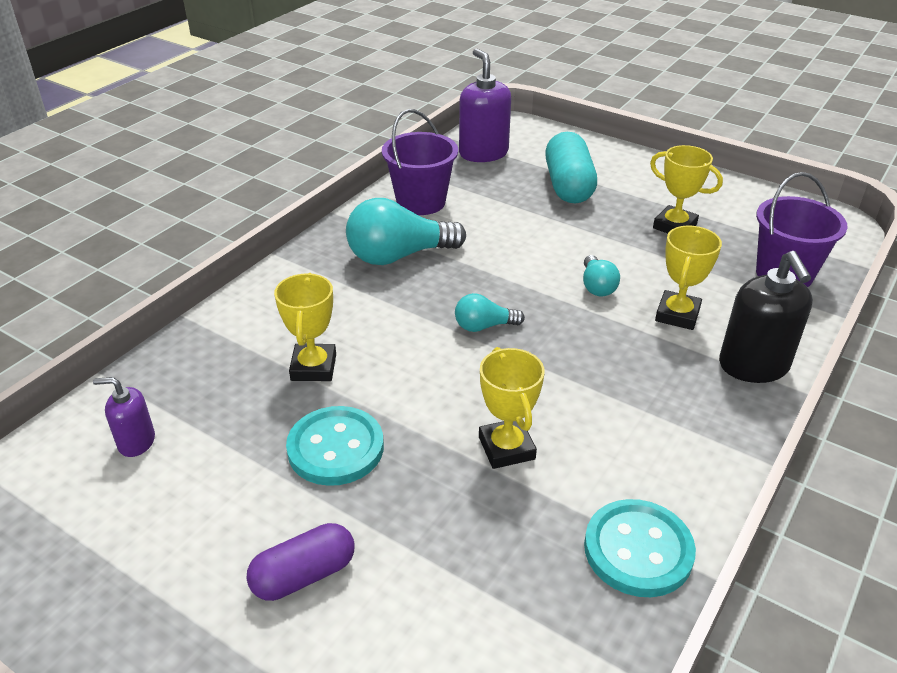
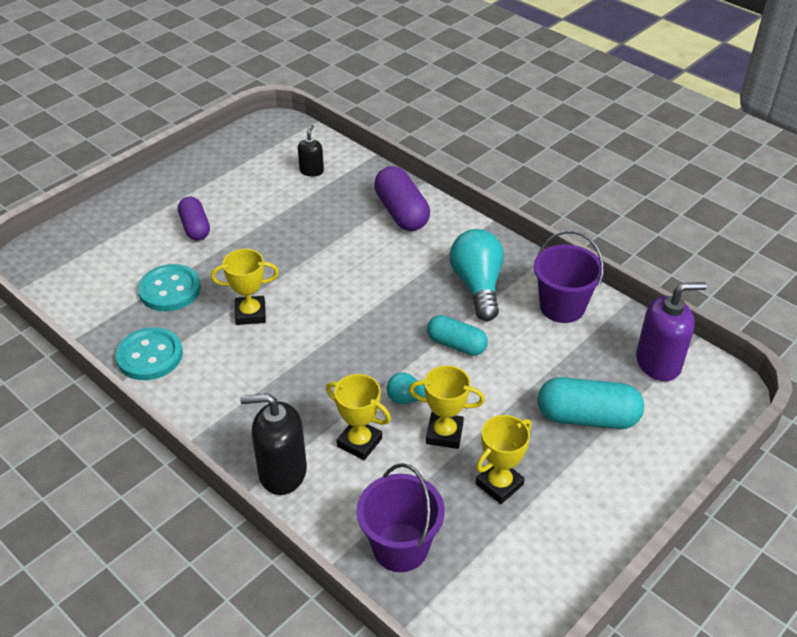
camera: 100 degrees right, 5 degrees up
purple soap dispenser [93,377,155,457] -> black soap dispenser [298,125,324,176]
yellow trophy [274,273,336,381] -> yellow trophy moved to [409,365,485,449]
turquoise button [286,406,384,486] -> turquoise button moved to [138,264,201,311]
turquoise light bulb [455,293,525,332] -> none
none -> purple capsule [374,166,430,231]
none -> turquoise capsule [427,315,488,356]

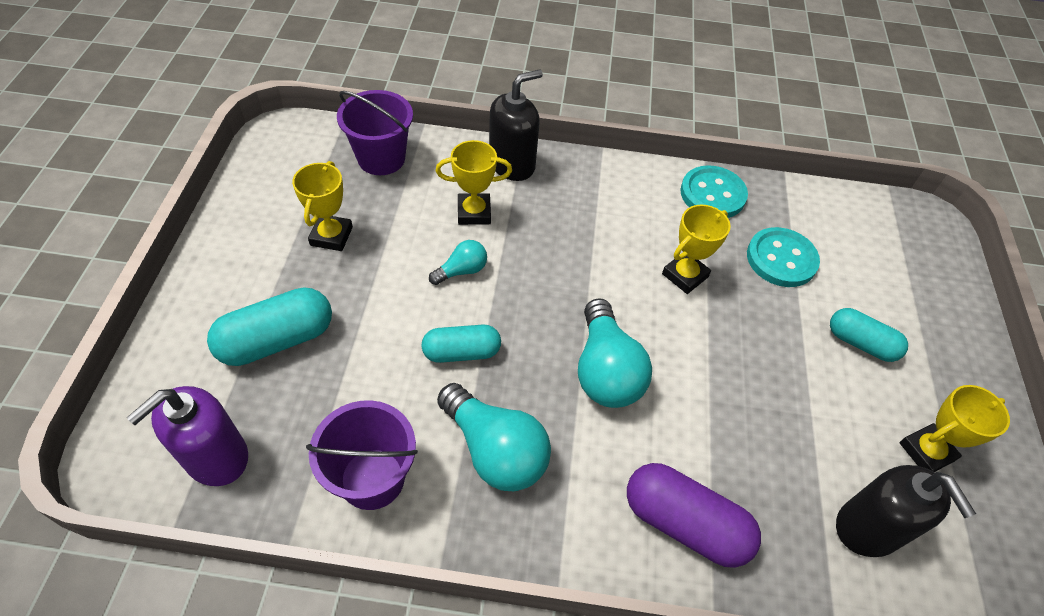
camera: 140 degrees right, 10 degrees up
purple capsule [178,196,210,241] -> turquoise capsule [830,308,908,362]
black soap dispenser [298,125,324,176] -> black soap dispenser [836,465,976,557], size x1.79
yellow trophy [409,365,485,449] -> yellow trophy moved to [899,385,1010,472]
none -> turquoise light bulb [578,298,652,408]

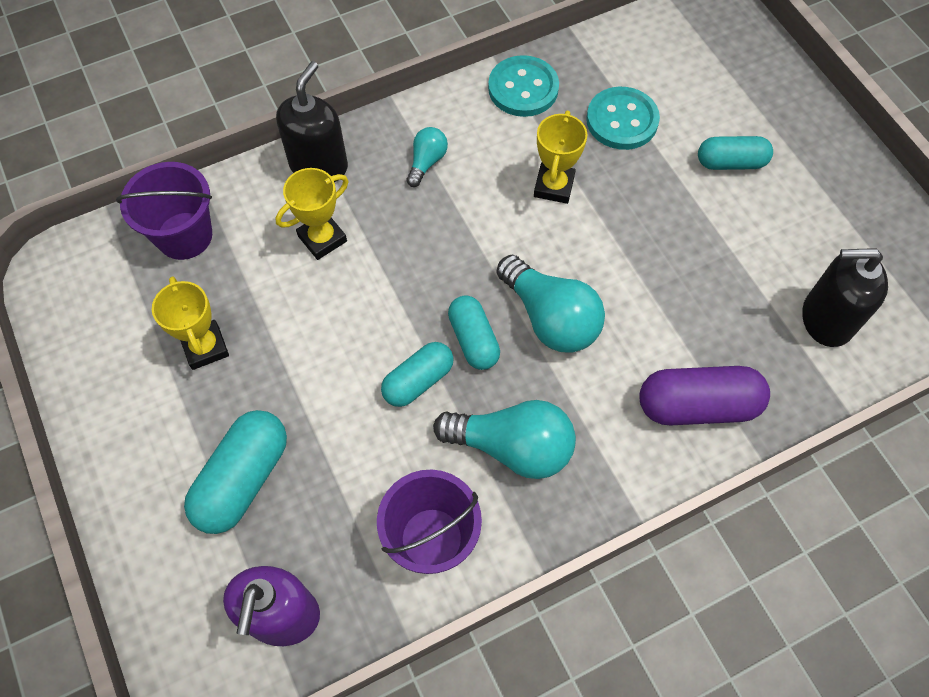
camera: 30 degrees left, 10 degrees up
turquoise light bulb [429,240,487,285] -> turquoise light bulb moved to [407,127,448,187]
black soap dispenser [836,465,976,557] -> black soap dispenser turned 150 degrees clockwise [802,248,888,347]
yellow trophy [899,385,1010,472] -> none
none -> turquoise capsule [448,295,500,370]

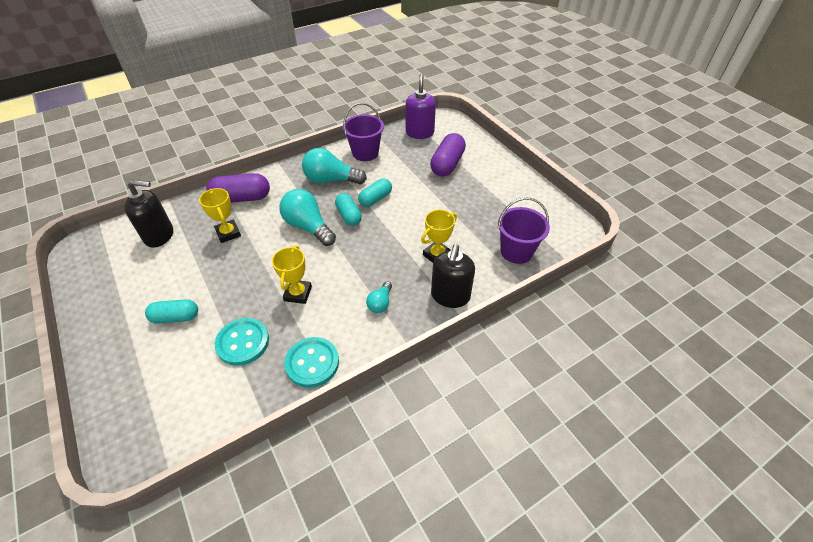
camera: 175 degrees right, 15 degrees down
yellow trophy [152,276,229,370] -> yellow trophy moved to [199,188,241,243]
turquoise capsule [184,410,287,534] -> purple capsule [430,133,466,177]

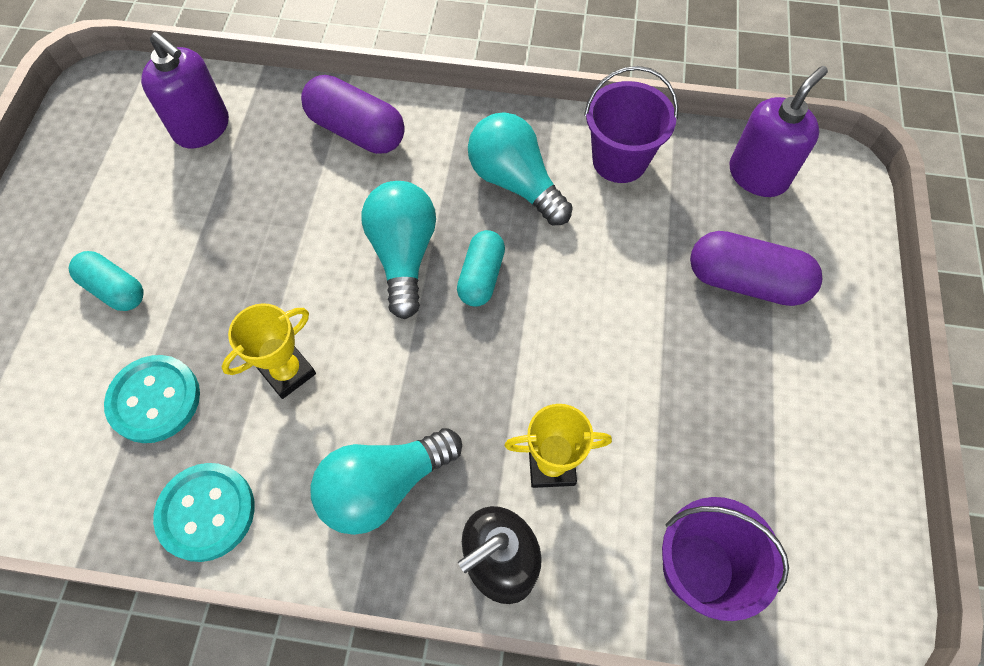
camera: 40 degrees right, 15 degrees up
black soap dispenser [124,180,173,248] -> purple soap dispenser [141,32,229,148]
yellow trophy [199,188,241,243] -> none
turquoise capsule [358,179,392,207] -> none
turquoise light bulb [366,281,392,313] -> turquoise light bulb [311,428,462,535], size x1.91
purple capsule [430,133,466,177] -> purple capsule turned 45 degrees clockwise [690,231,822,306]

